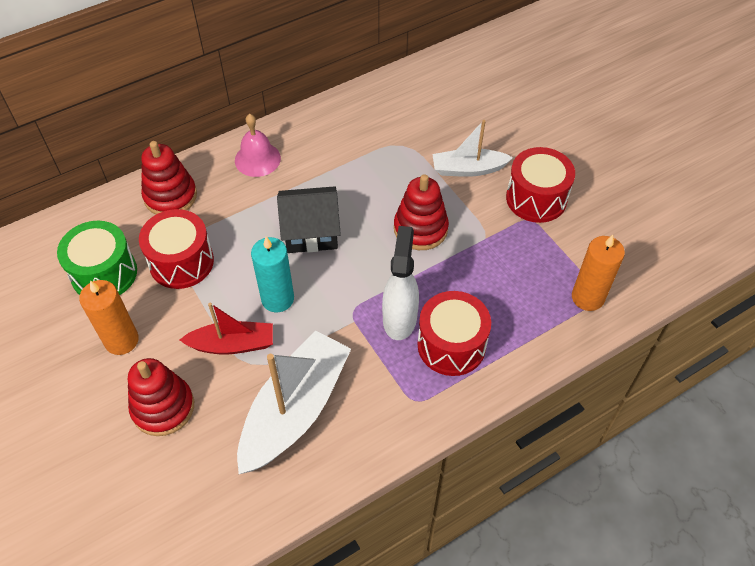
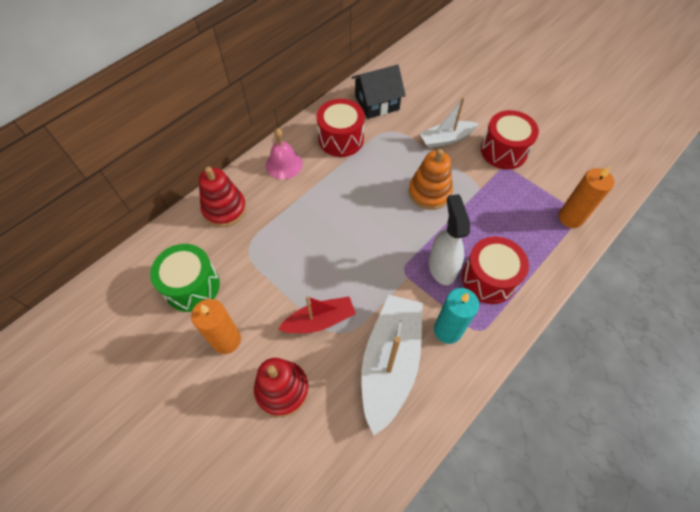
camera: 15 degrees left, 5 degrees up
red drum [139,209,214,289] -> red drum moved to [317,99,365,157]
turquoise candle [251,237,294,312] -> turquoise candle moved to [434,288,479,344]
black house [277,186,341,253] -> black house moved to [351,65,406,119]
red stacking toy [394,174,449,250] -> orange stacking toy [409,149,453,210]

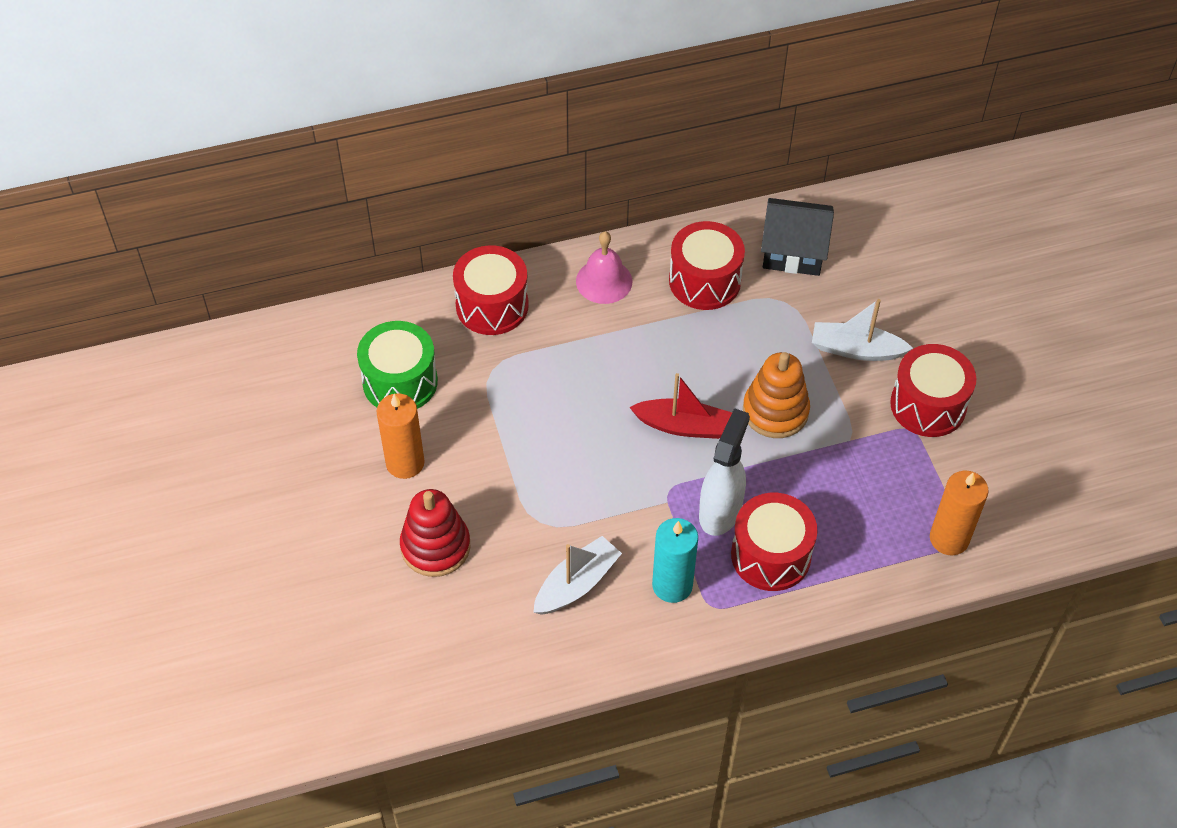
camera: 30 degrees right, 5 degrees down
red stacking toy [199,167,246,227] -> red drum [453,245,529,335]
red boat [278,296,356,333] -> red boat moved to [629,373,732,439]
white boat [361,295,423,435] -> white boat [533,536,622,615], size x0.59

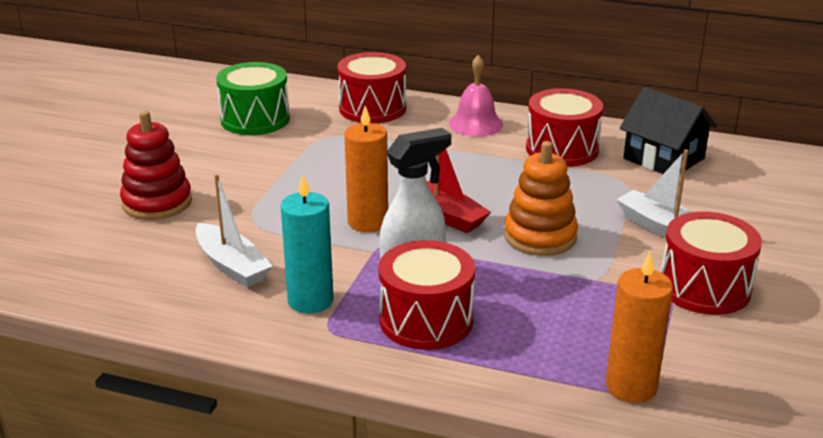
camera: 35 degrees right, 25 degrees down
orange candle [376,393,425,479] -> orange candle moved to [344,106,388,232]
white boat [533,536,622,615] -> white boat turned 60 degrees clockwise [195,174,273,287]

